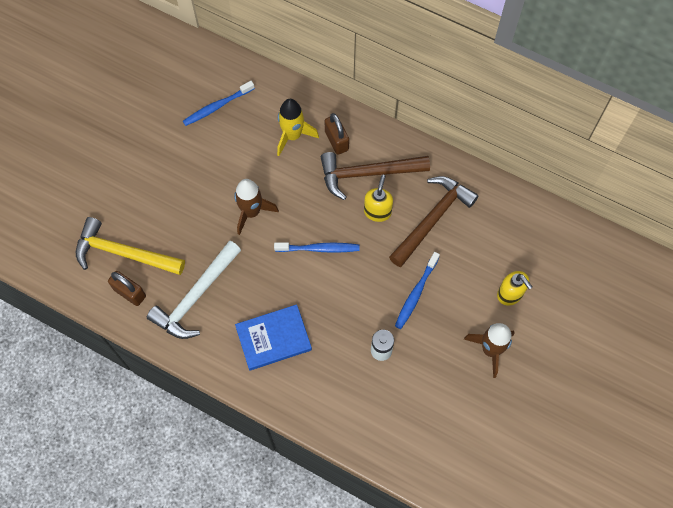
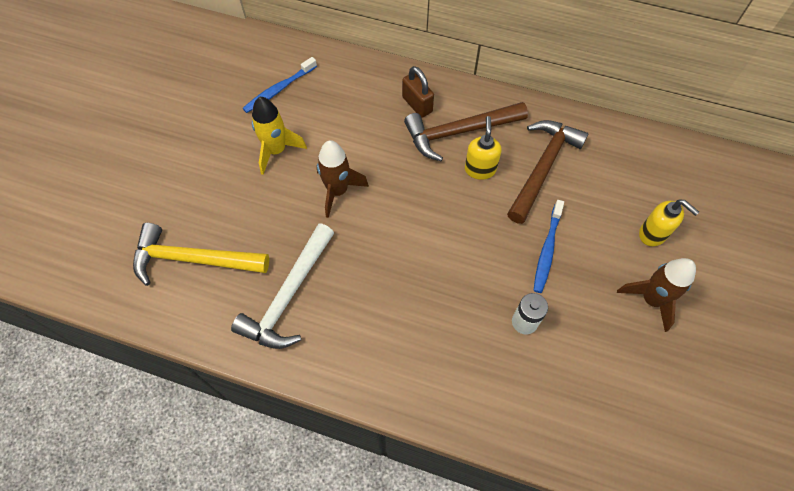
camera: 10 degrees left, 5 degrees down
brown padlock [108,271,146,306] -> none
blue book [235,304,312,370] -> none
blue toothbrush [274,242,360,253] -> none
yellow rocket [277,99,319,156] -> yellow rocket moved to [252,97,307,175]

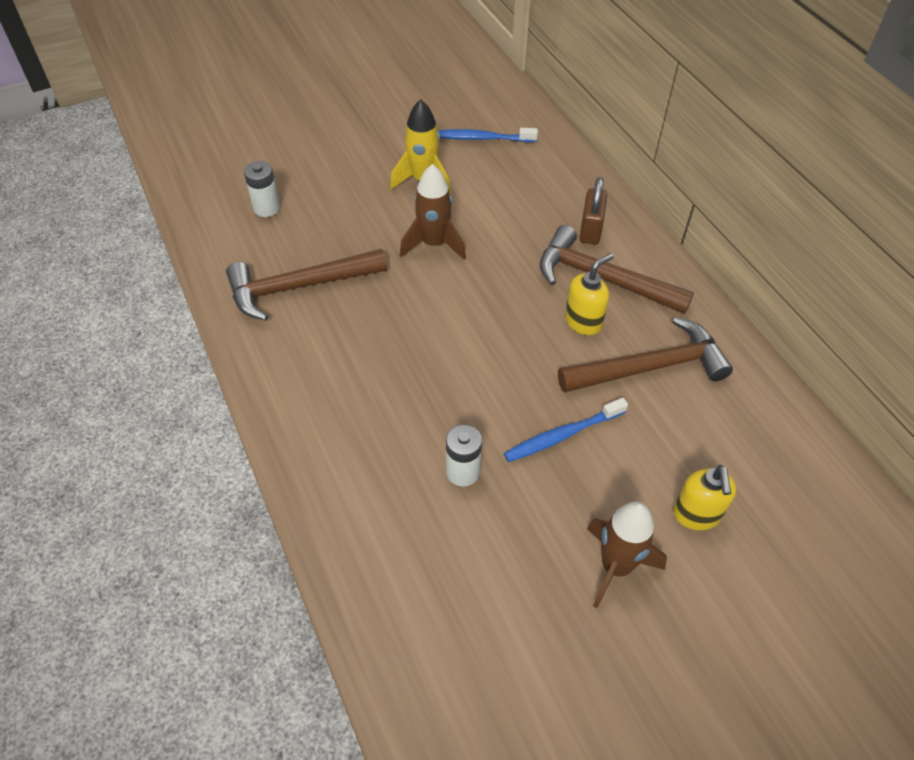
camera: 45 degrees right, 10 degrees down
yellow hammer [133,223,269,286] -> white battery [244,161,280,217]
white hammer [231,223,334,349] -> brown hammer [226,249,387,321]

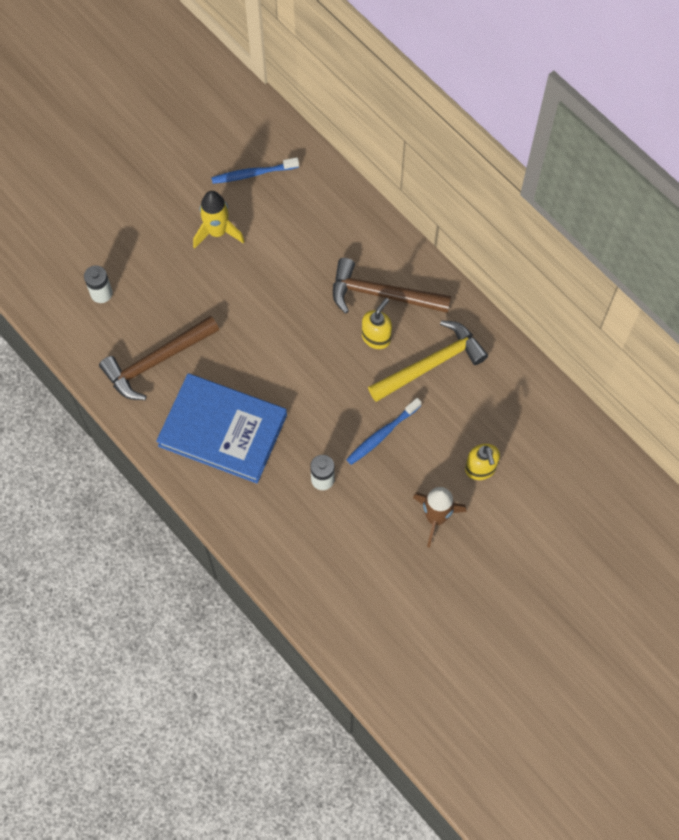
camera: 15 degrees left, 15 degrees up
brown rocket [400,164,466,260] -> none
brown hammer [558,317,733,393] -> yellow hammer [368,320,488,402]
brown padlock [580,177,607,244] -> none
none -> blue book [156,373,287,483]

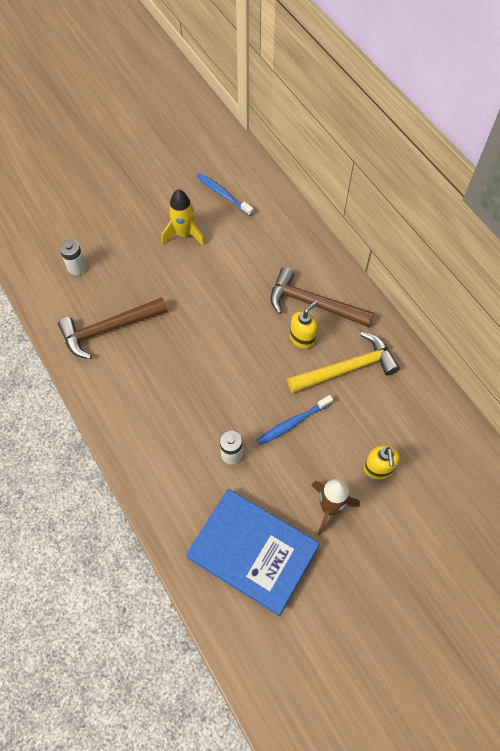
camera: 10 degrees right, 5 degrees down
blue book [156,373,287,483] -> blue book moved to [186,489,320,616]
blue toothbrush [211,157,299,184] -> blue toothbrush turned 45 degrees clockwise [196,173,254,216]

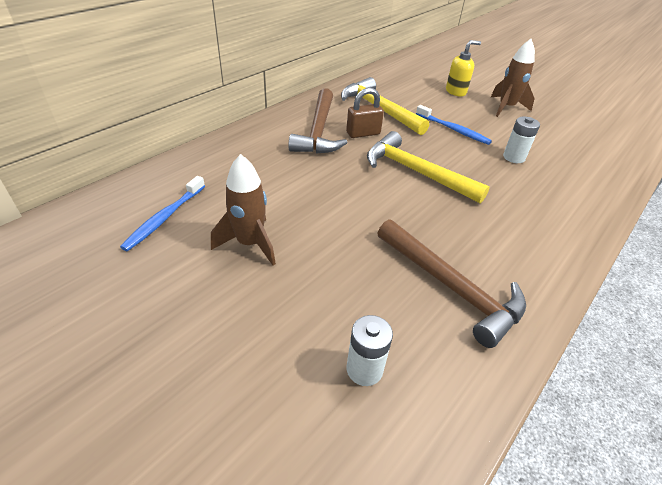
camera: 110 degrees left, 20 degrees down
yellow rocket [162,189,205,246] -> brown rocket [211,154,276,266]
blue book [186,489,320,616] -> none
yellow soap dispenser [290,300,318,349] -> brown padlock [346,88,384,138]
none -> yellow hammer [367,131,490,204]

